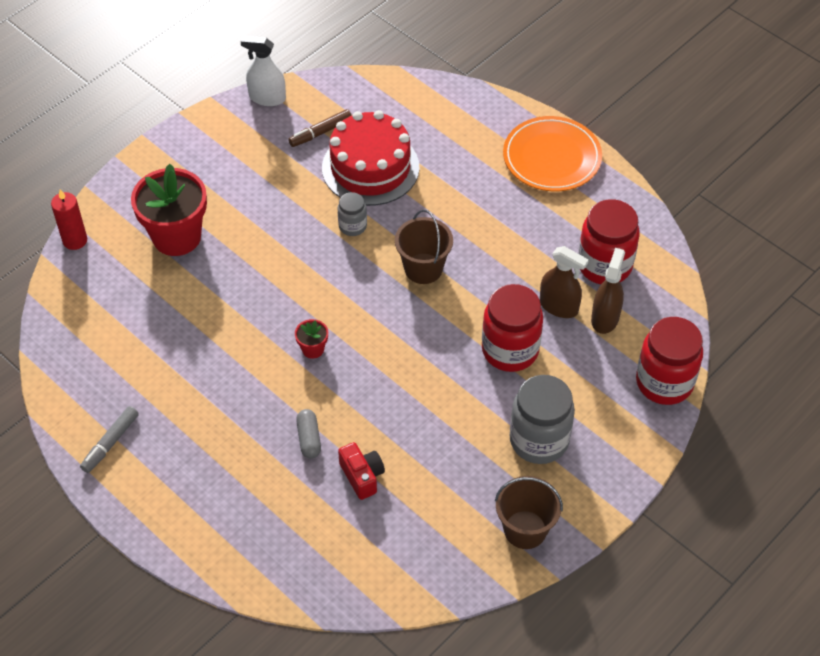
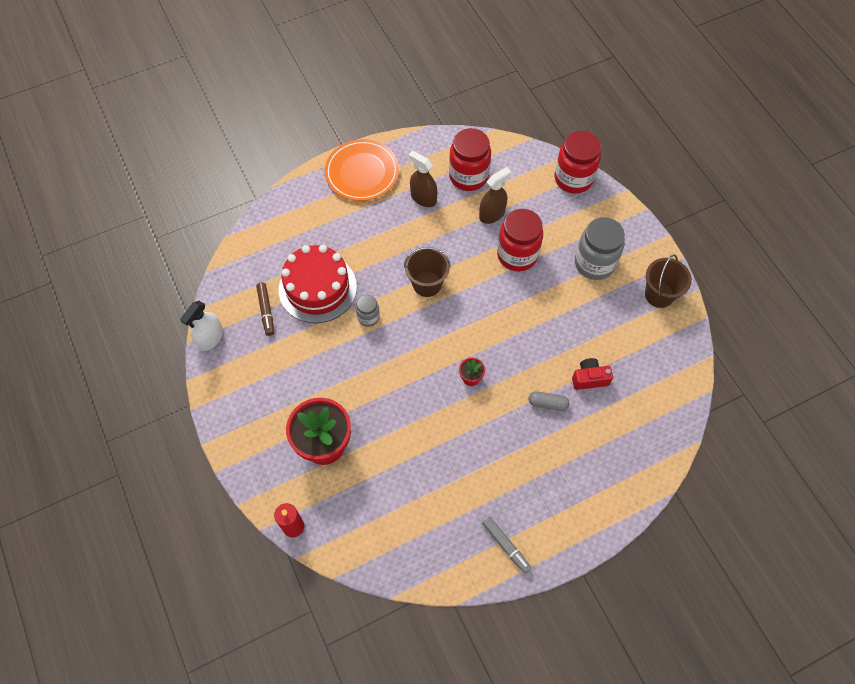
camera: 70 degrees left, 10 degrees up
brown spray bottle [591,248,625,334] -> brown spray bottle moved to [408,151,438,207]

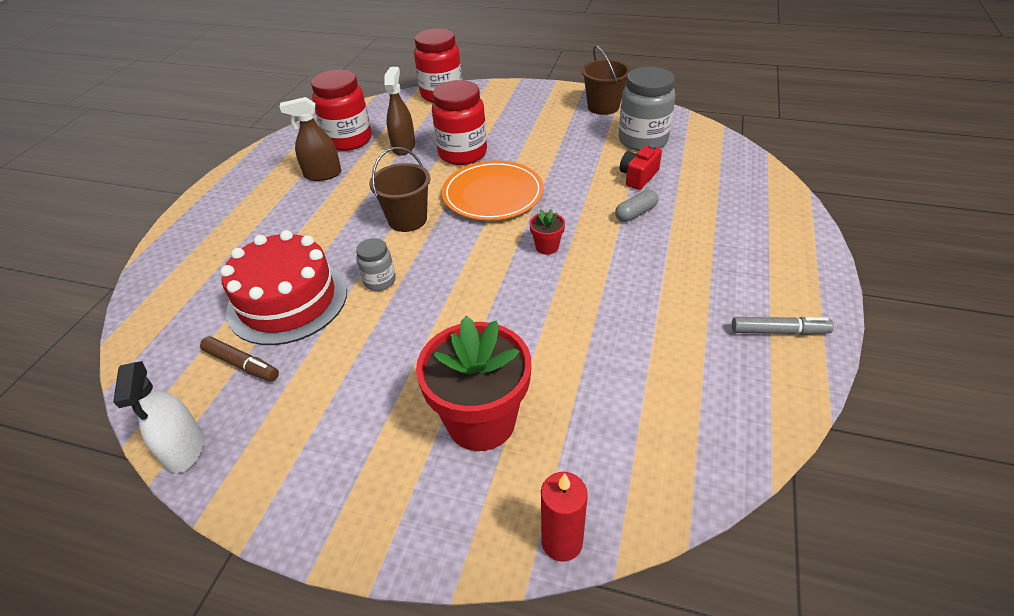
camera: 45 degrees left, 20 degrees down
orange plate [325,139,399,201] -> orange plate moved to [442,161,544,221]
grey jar [575,217,625,280] -> grey jar moved to [619,67,676,151]

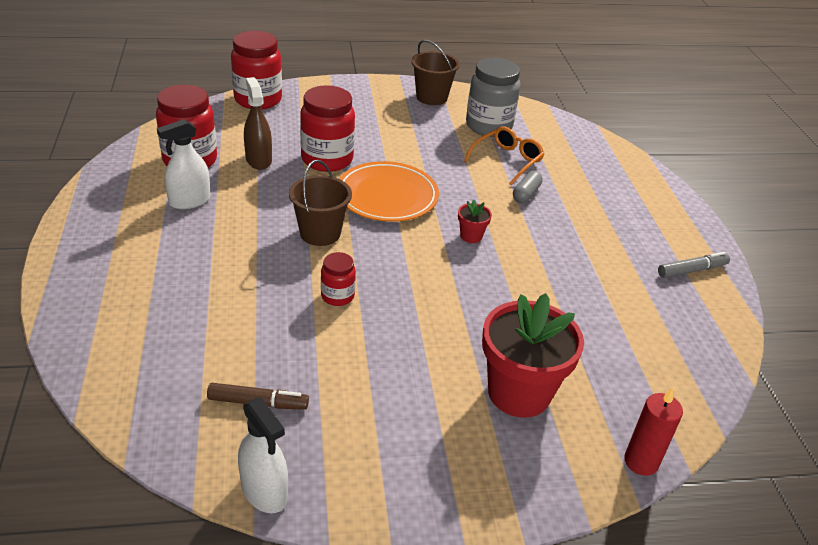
camera: 30 degrees left, 5 degrees down
red cake [220,230,347,345] -> none
brown spray bottle [279,97,341,181] -> white spray bottle [157,119,211,209]
grey jar [356,238,396,291] -> red jar [321,252,356,306]
red camera [620,144,662,190] -> orange glasses [464,126,544,185]

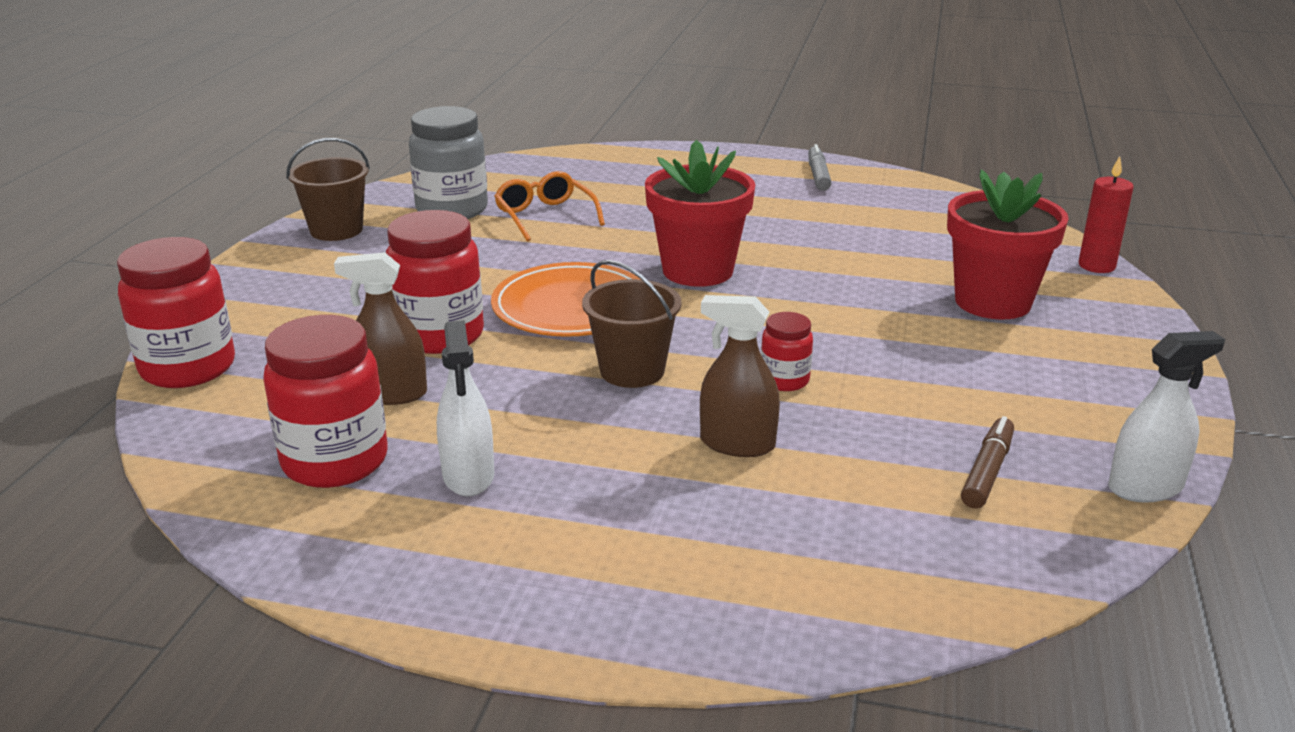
camera: 65 degrees left, 10 degrees down
red flower pot [458,200,492,243] -> red flower pot [645,140,755,287], size x2.30
grey capsule [513,171,543,203] -> none
none -> brown spray bottle [700,295,780,457]

